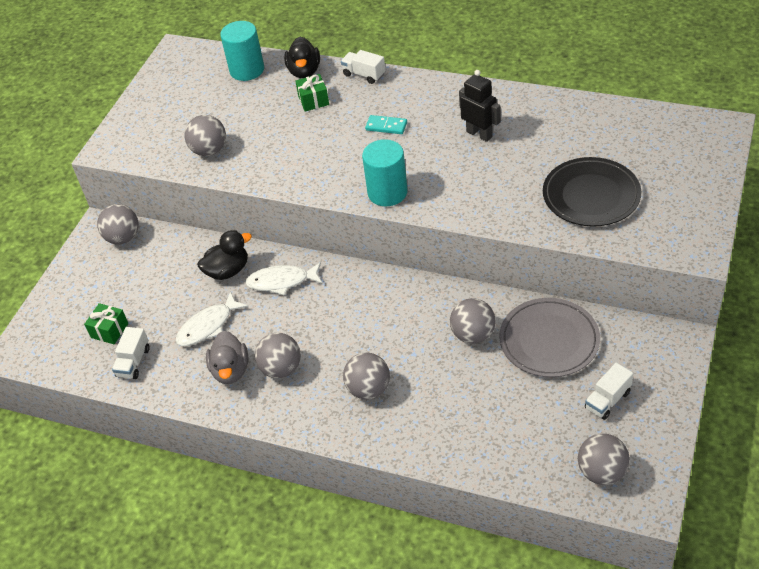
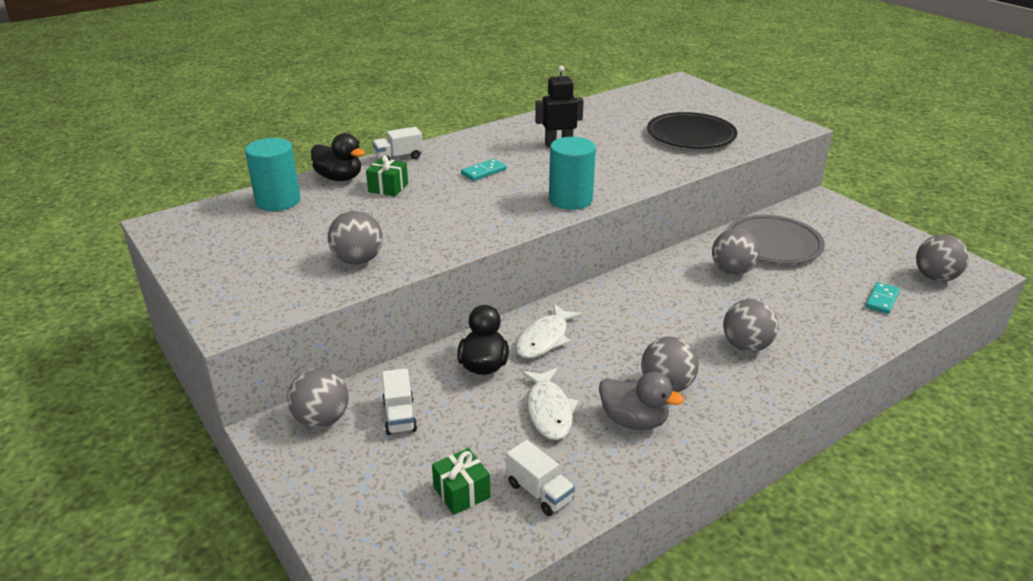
camera: 60 degrees left, 15 degrees down
white truck [585,363,633,420] -> white truck moved to [382,368,417,435]
none -> turquoise domino [865,282,900,314]

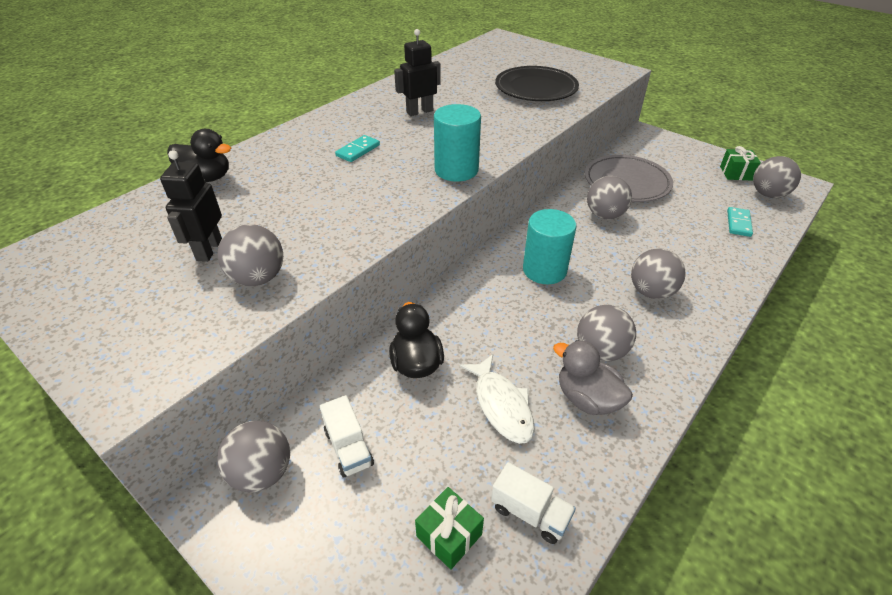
camera: 15 degrees left, 10 degrees up
turquoise cylinder [245,138,301,211] -> turquoise cylinder moved to [523,209,577,284]
green gift [366,155,408,197] -> green gift moved to [720,146,761,181]
white truck [372,127,423,160] -> none
white fish [516,304,583,358] -> none
grey duck [599,372,684,430] -> grey duck turned 150 degrees counterclockwise [553,340,633,415]
none -> black robot [160,150,222,262]

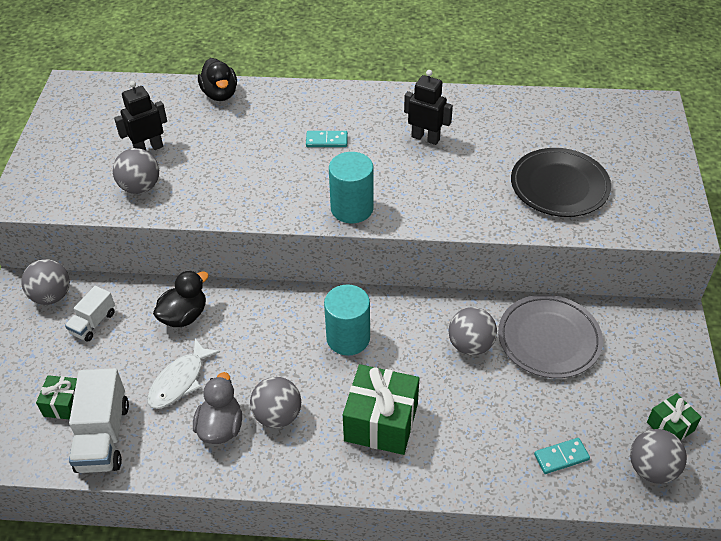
camera: 55 degrees right, 5 degrees up
white truck [491,462,576,544] -> white truck [69,368,129,473], size x1.70
grey ball [631,248,685,299] -> green gift [343,364,420,455]

